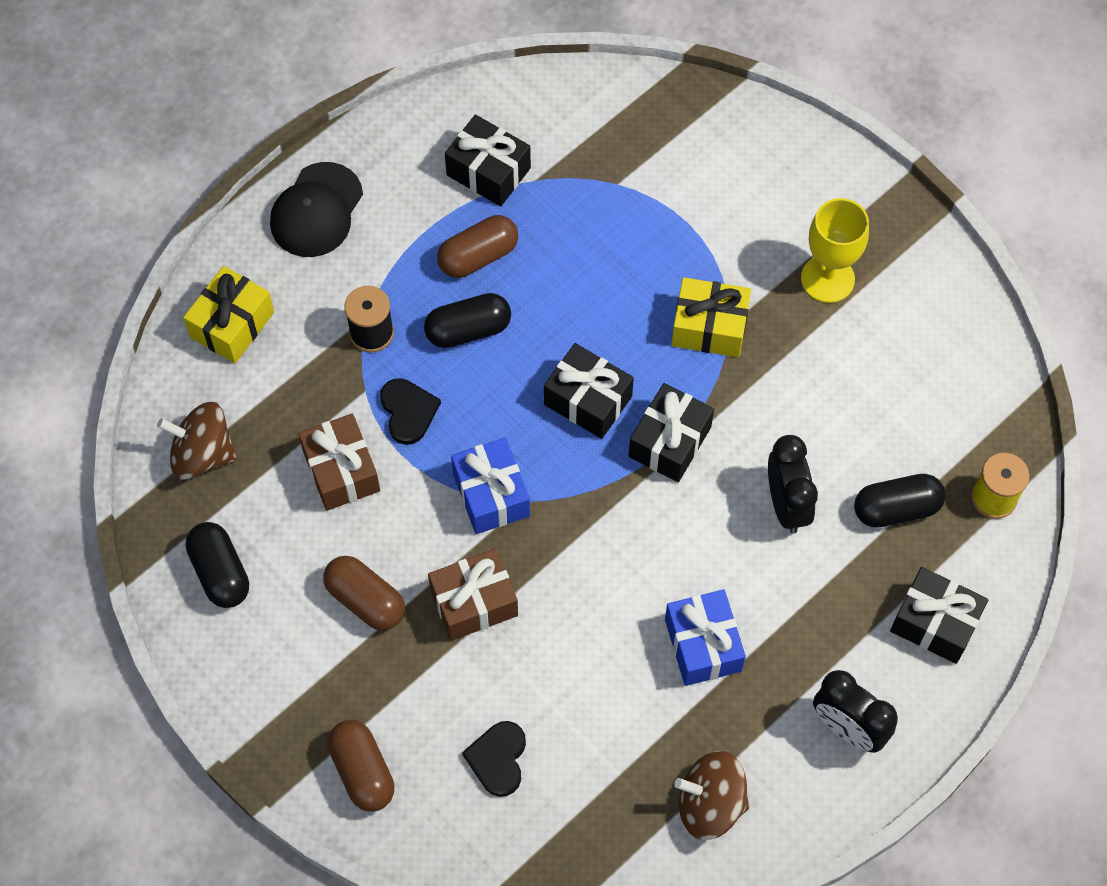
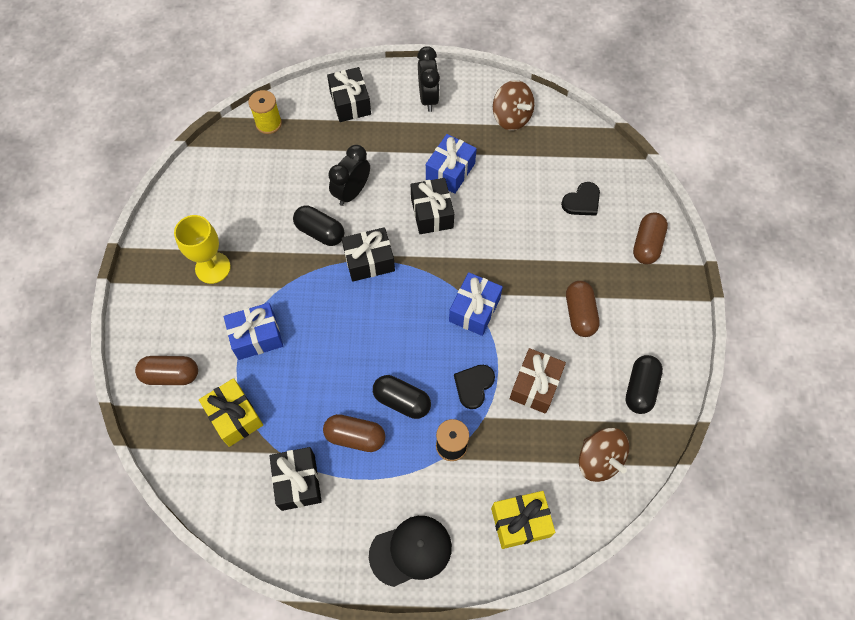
camera: 135 degrees left, 0 degrees up
brown gift [428,549,518,641] -> none
black gift [544,343,634,439] -> black gift moved to [411,178,454,234]
yellow gift [672,277,751,357] -> yellow gift moved to [199,378,263,447]
black capsule [854,474,946,528] -> black capsule moved to [293,206,344,246]
none -> brown capsule [135,356,198,385]
none -> blue gift [224,303,283,360]

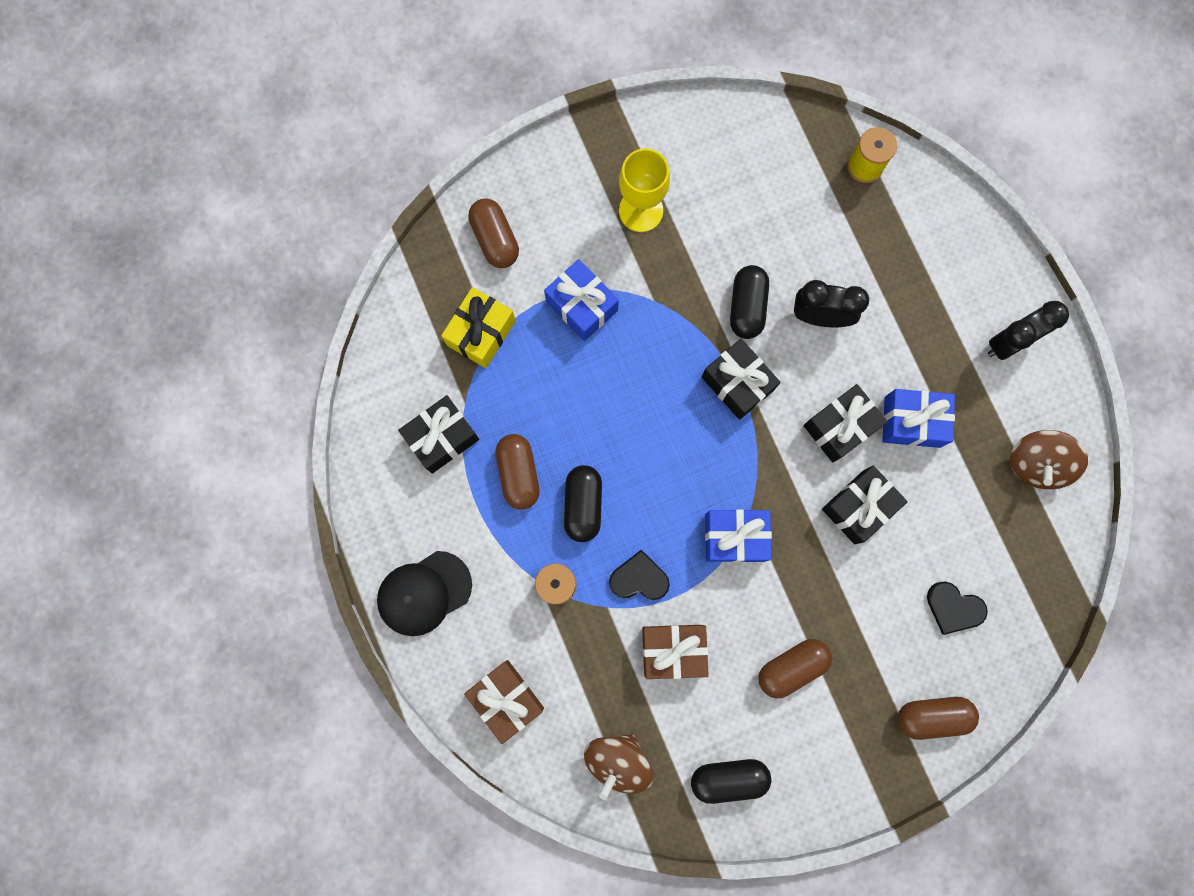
camera: 65 degrees right, 15 degrees up
black gift [327,67,371,122] -> black gift moved to [822,466,908,544]
black cap [369,516,452,587] -> black cap turned 105 degrees clockwise [377,551,472,636]
yellow gift [491,491,555,549] -> brown gift [464,660,544,744]

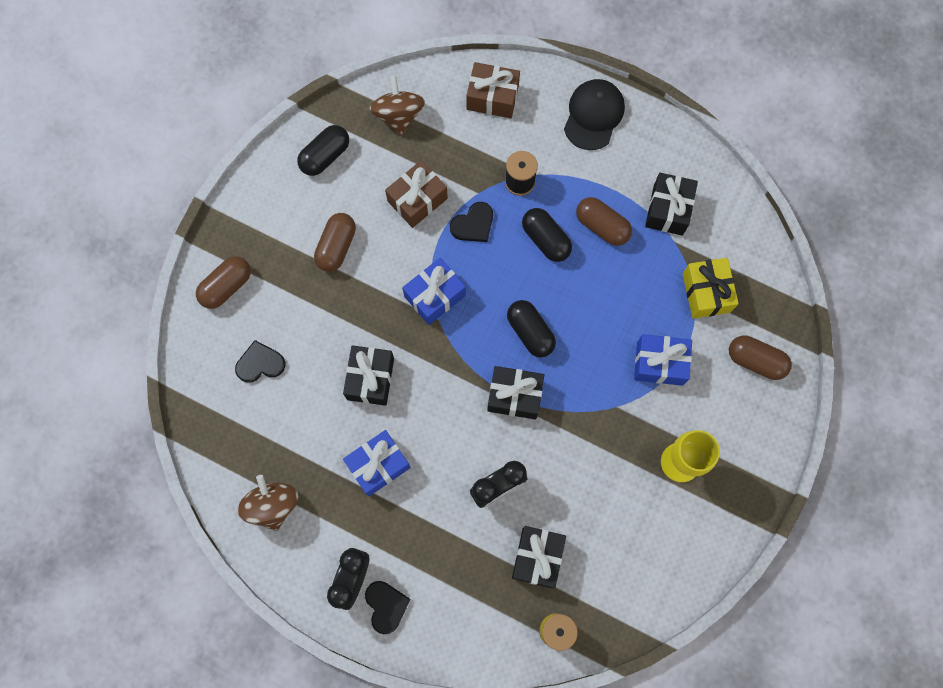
camera: 140 degrees right, 5 degrees down
black capsule [730,265,769,339] -> black capsule moved to [507,300,556,358]
black gift [803,384,888,463] -> black gift moved to [512,526,566,588]
none -> black heart [365,581,410,634]

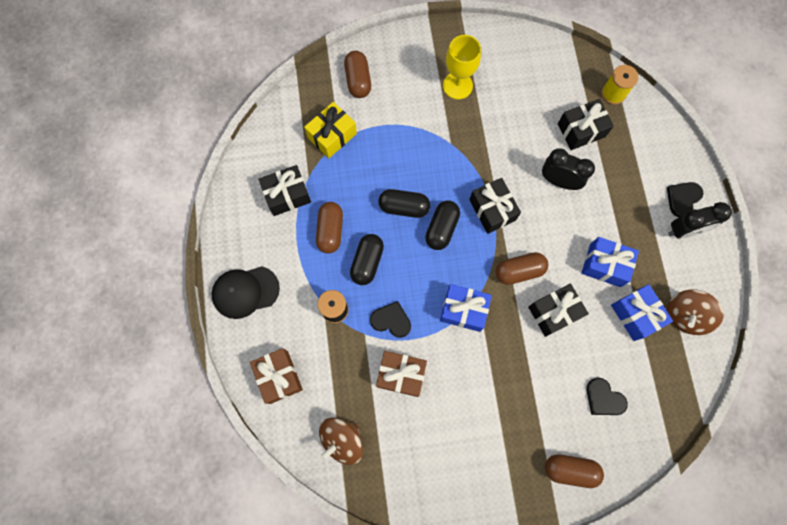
camera: 125 degrees left, 0 degrees up
black capsule [297,125,349,176] -> black capsule moved to [378,189,430,218]
brown capsule [314,213,356,272] -> brown capsule moved to [495,252,548,285]
blue gift [634,334,692,386] -> blue gift moved to [611,284,673,341]

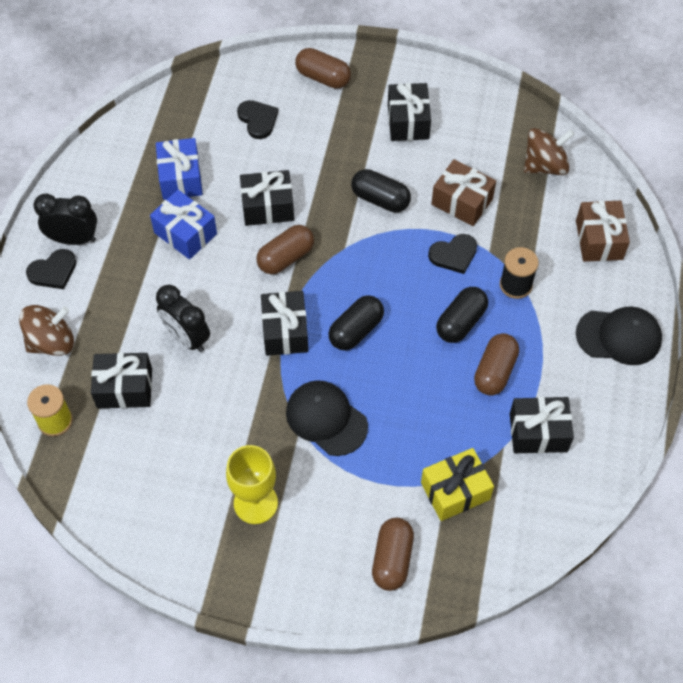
camera: 160 degrees left, 15 degrees down
black heart [370,301,411,338] -> black heart turned 60 degrees counterclockwise [428,234,477,274]
black capsule [378,189,430,218] -> black capsule moved to [351,169,411,212]
blue gift [440,284,492,332] -> none
brown capsule [495,252,548,285] -> brown capsule turned 45 degrees counterclockwise [256,225,314,274]
brown spinning top [667,290,724,335] -> brown spinning top moved to [19,305,74,356]
none -> black cap [286,380,368,456]
none -> black gift [388,83,431,141]

